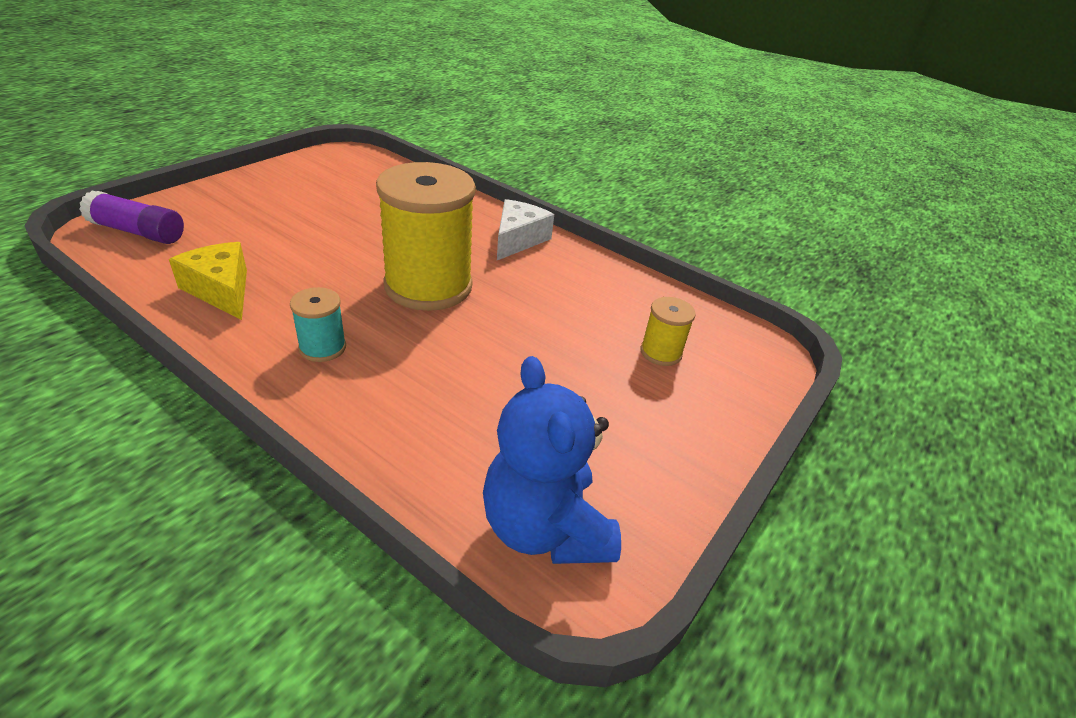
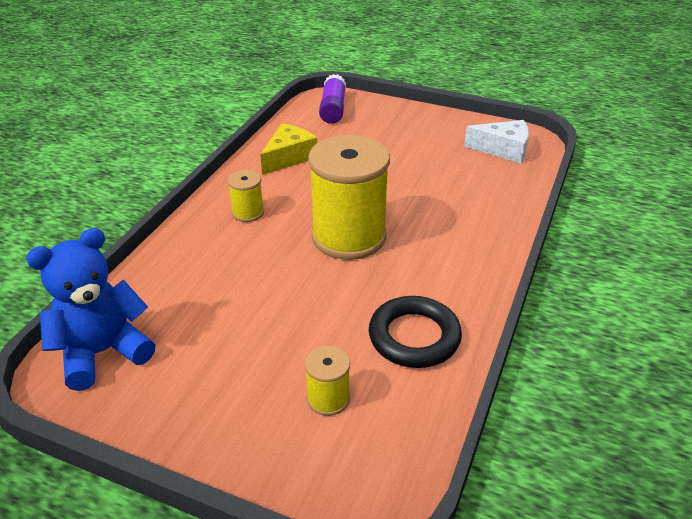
camera: 80 degrees right, 0 degrees up
turquoise spool [290,287,346,362] -> yellow spool [228,170,264,222]
white cheese [497,199,554,260] -> white cheese moved to [464,120,529,163]
none -> black ring [369,296,462,368]

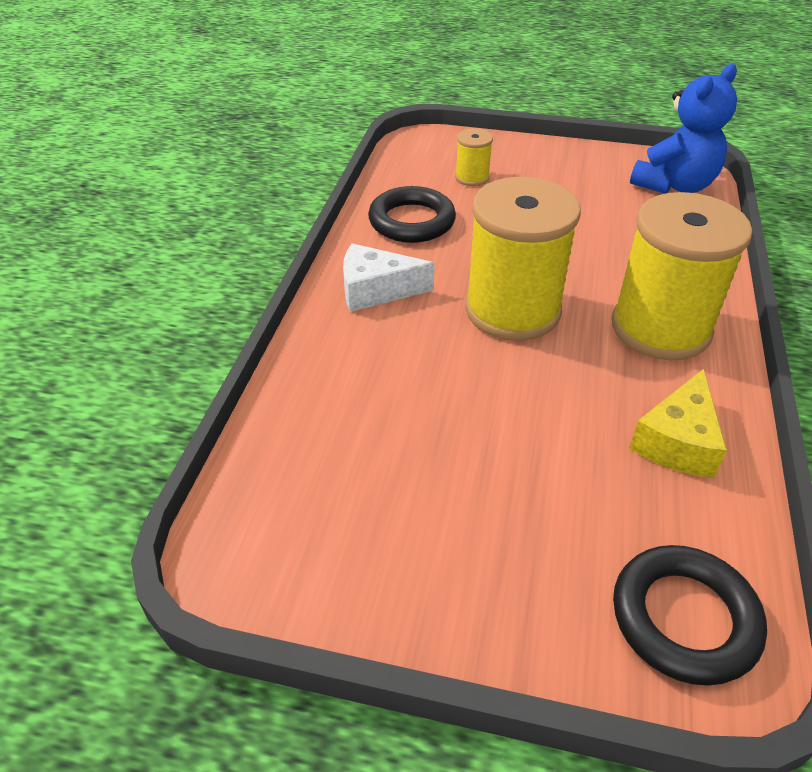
camera: 170 degrees right, 5 degrees up
yellow spool [228,170,264,222] -> yellow spool [612,192,753,360], size x2.23
purple glue stick [319,74,346,124] -> black ring [613,545,767,686]
white cheese [464,120,529,163] -> white cheese moved to [343,243,435,312]

